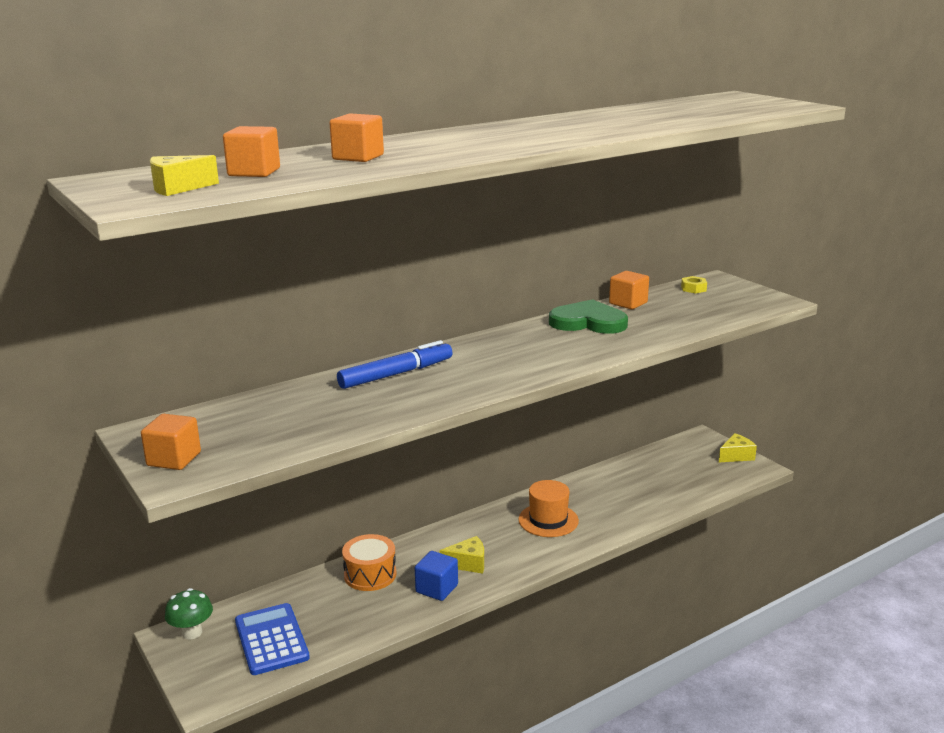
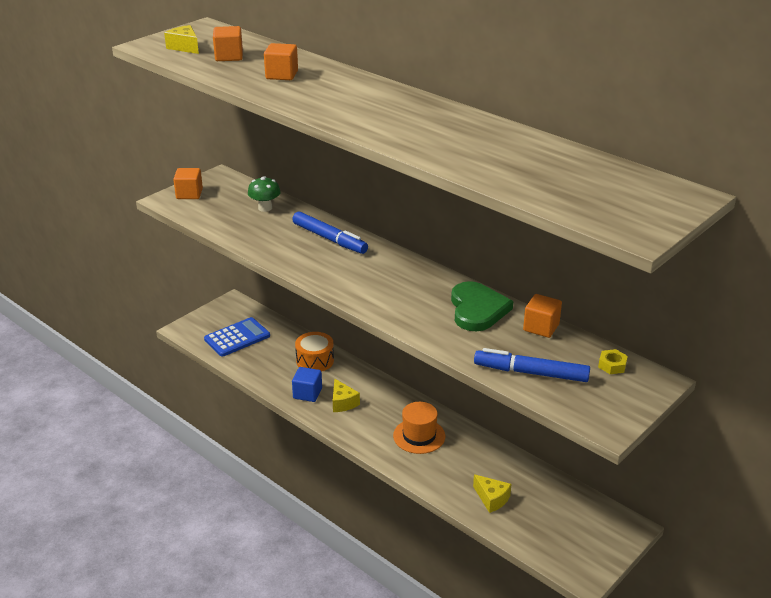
camera: 75 degrees right, 10 degrees up
green mushroom [165,588,213,640] -> green mushroom moved to [248,176,281,212]
yellow cheese [719,433,757,462] -> yellow cheese moved to [473,474,511,513]
none -> blue marker [474,348,590,382]

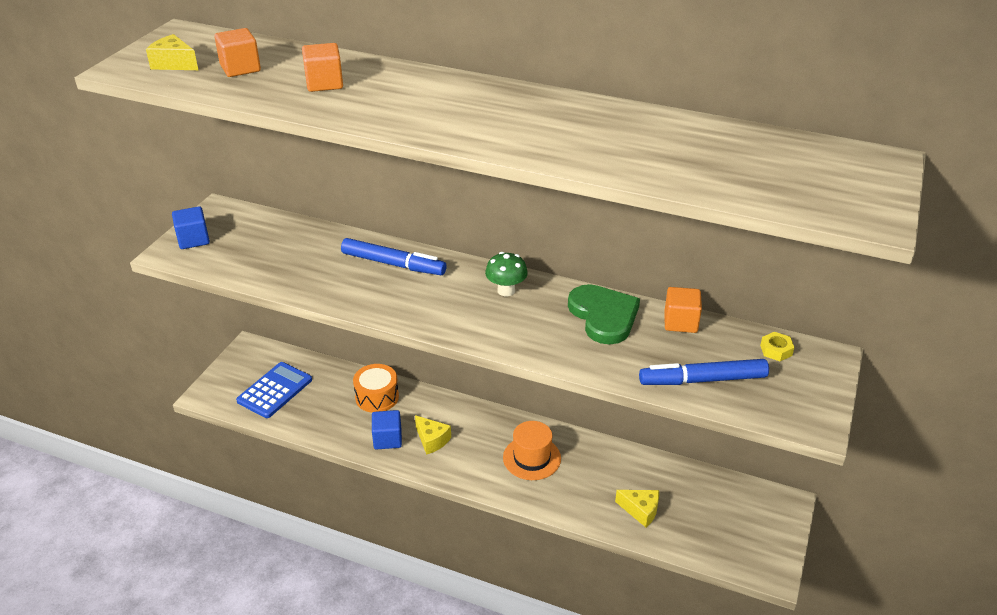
camera: 20 degrees left, 5 degrees up
orange cube [173,168,203,199] -> blue cube [172,206,210,249]
green mushroom [248,176,281,212] -> green mushroom moved to [485,252,528,296]

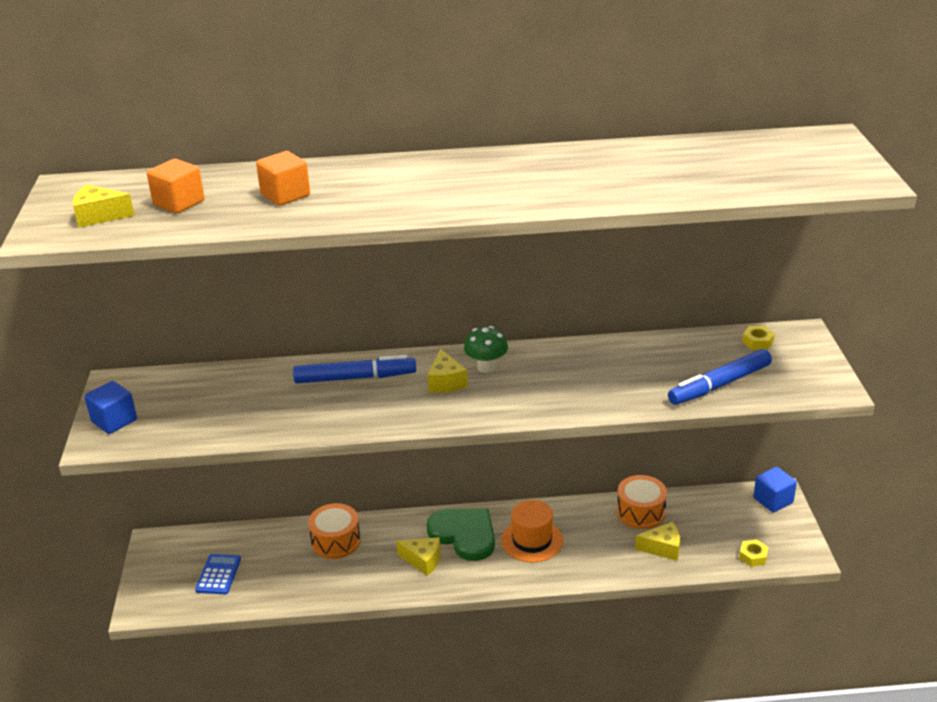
camera: 25 degrees left, 5 degrees down
blue calculator [236,362,312,418] -> blue calculator [195,554,241,594], size x0.65
blue cube [372,410,402,450] -> blue cube moved to [753,467,797,512]
green heart [568,284,640,344] -> green heart moved to [426,509,495,561]
orange cube [665,287,702,333] -> none
none -> yellow cheese [427,349,468,393]
none -> orange drum [617,475,667,529]
none -> yellow nut [739,539,769,567]

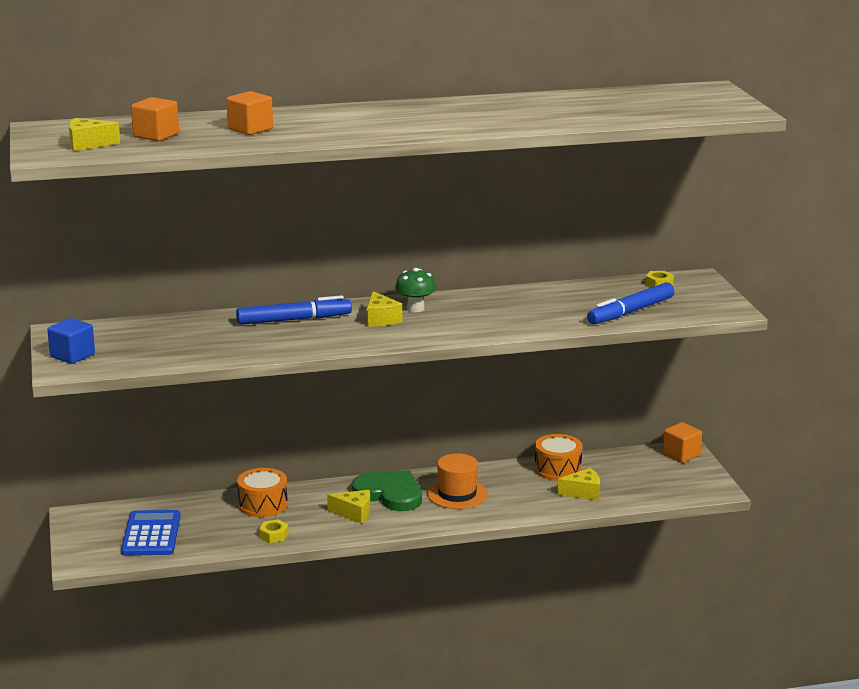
camera: 10 degrees left, 10 degrees down
blue calculator [195,554,241,594] -> blue calculator [121,510,181,556], size x1.53
yellow nut [739,539,769,567] -> yellow nut moved to [259,519,289,543]
blue cube [753,467,797,512] -> orange cube [662,422,702,463]

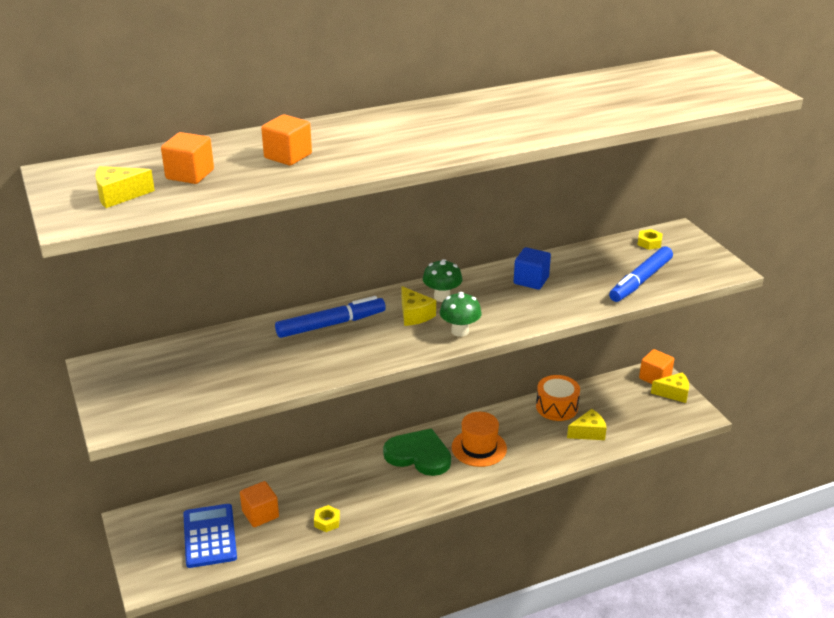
camera: 10 degrees left, 10 degrees up
blue cube [47,318,95,364] -> blue cube moved to [514,247,551,290]
orange drum [237,468,288,517] -> none
yellow cheese [327,490,370,524] -> yellow cheese moved to [651,372,689,403]
none -> orange cube [240,481,279,527]
none -> green mushroom [440,292,482,337]

